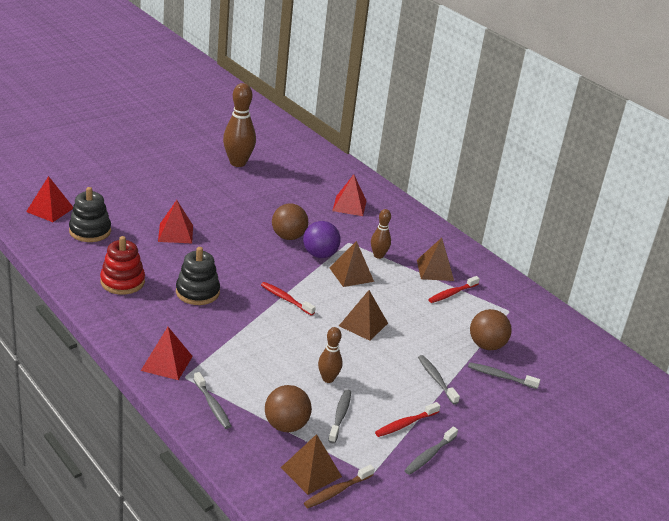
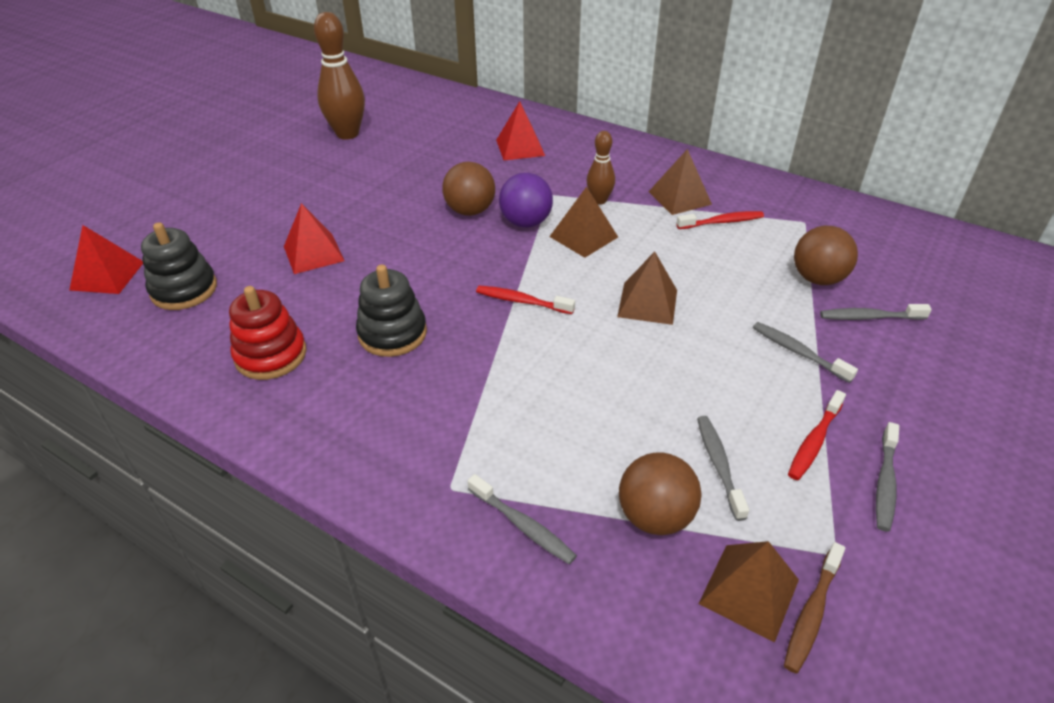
camera: 15 degrees left, 10 degrees up
red pyramid [141,327,193,380] -> none
brown bowling pin [318,327,342,383] -> none
red toothbrush [428,276,480,303] -> red toothbrush turned 135 degrees counterclockwise [676,211,764,229]

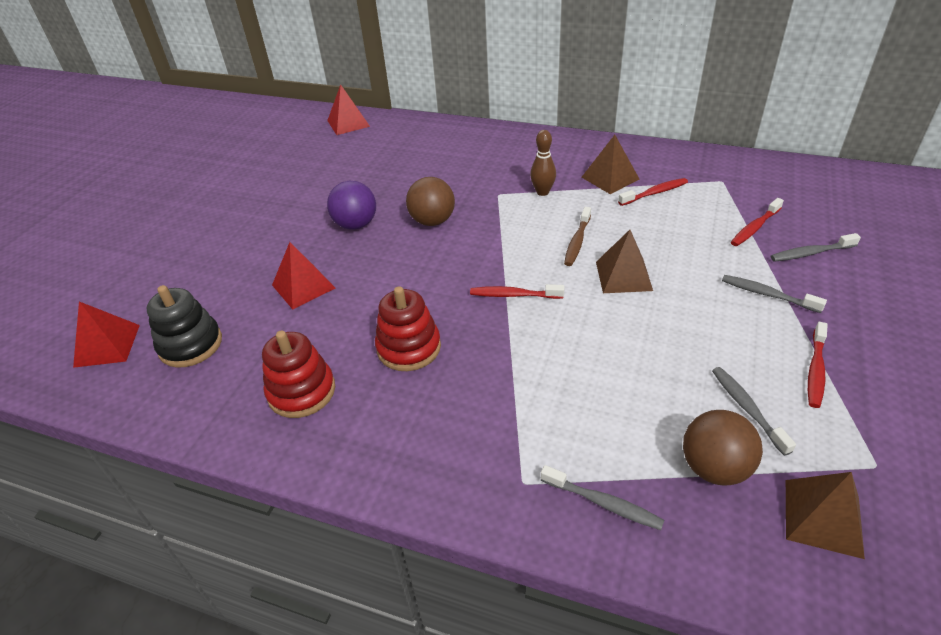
camera: 10 degrees left, 0 degrees up
brown bowling pin [314,12,365,140] -> none
black stacking toy [356,265,427,357] -> red stacking toy [375,286,441,371]
red pyramid [496,101,545,160] -> red pyramid moved to [327,84,370,135]
purple ball [499,173,553,228] -> purple ball moved to [327,181,376,230]
brown pyramid [549,187,618,258] -> none
brown toothbrush [784,542,845,673] -> brown toothbrush moved to [564,207,591,266]
brown ball [794,226,858,285] -> red toothbrush [731,198,784,246]
grey toothbrush [876,422,899,532] -> none

